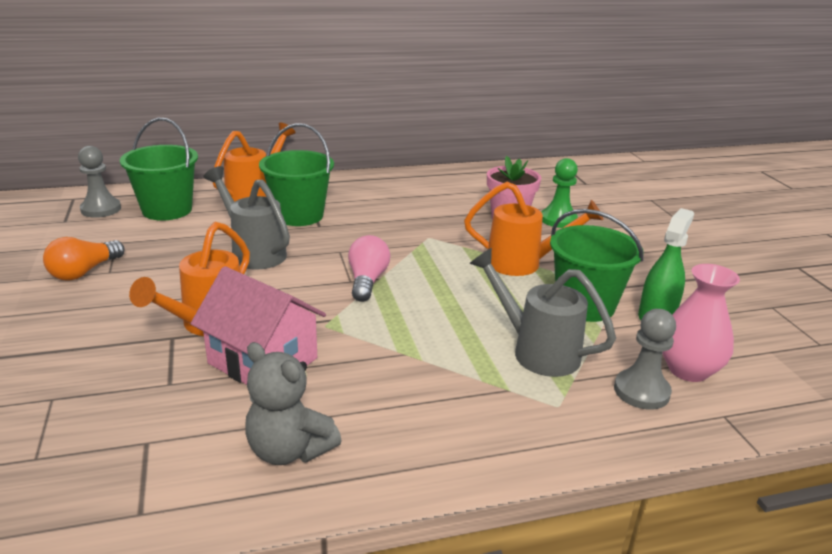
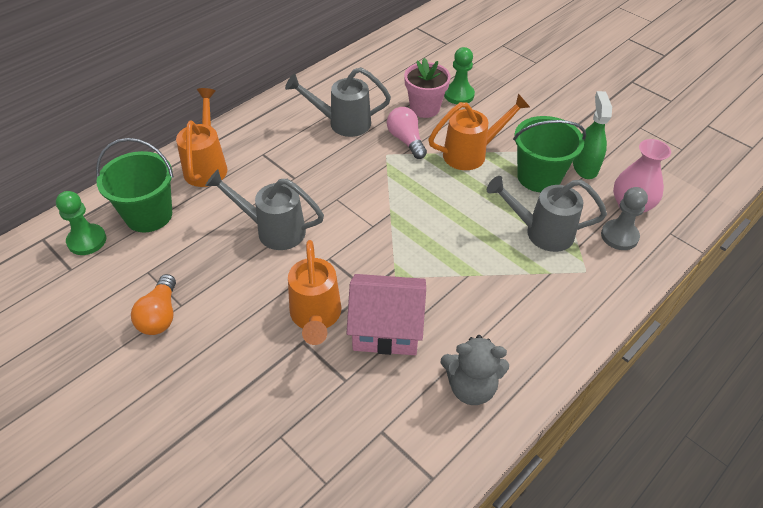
camera: 30 degrees left, 20 degrees up
grey pawn [78,146,121,218] -> green pawn [56,191,106,255]
green bucket [259,123,334,226] -> none
pink light bulb [348,235,390,302] -> pink light bulb moved to [387,107,427,159]
none -> grey watering can [285,67,391,137]

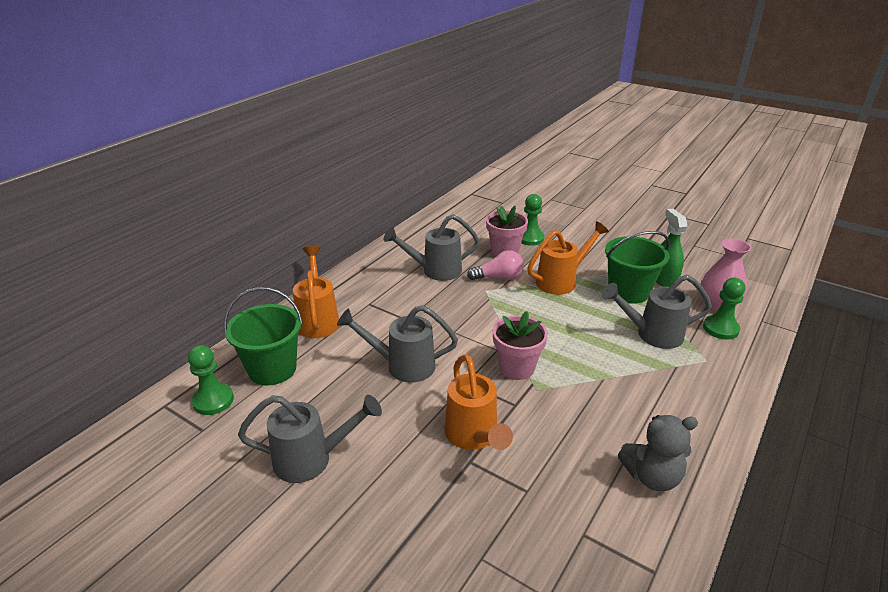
camera: 10 degrees left, 15 degrees down
orange light bulb [131,274,176,335] -> grey watering can [238,395,382,483]
pink house [346,274,426,355] -> none
pink light bulb [387,107,427,159] -> pink light bulb turned 120 degrees clockwise [467,250,524,280]
grey pawn [601,187,648,250] -> green pawn [703,278,745,340]
none -> pink flower pot [493,311,548,380]

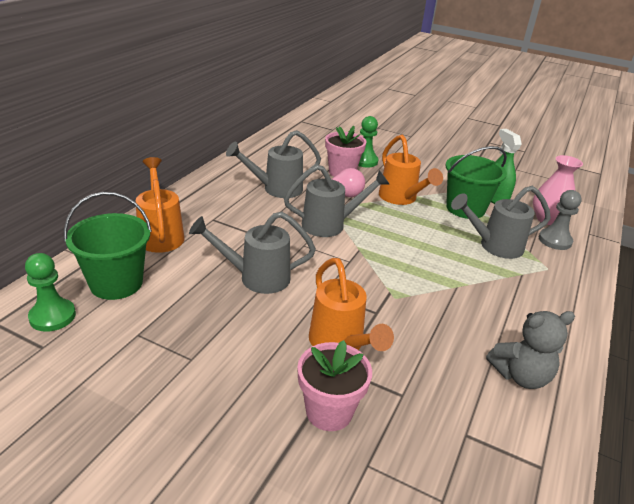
camera: 10 degrees left, 0 degrees up
grey watering can [238,395,382,483] -> grey watering can moved to [284,165,389,237]
pink flower pot [493,311,548,380] -> pink flower pot moved to [297,340,372,431]
orange watering can [527,221,609,295] -> orange watering can turned 105 degrees clockwise [379,135,443,205]
green pawn [703,278,745,340] -> grey pawn [539,190,582,250]

